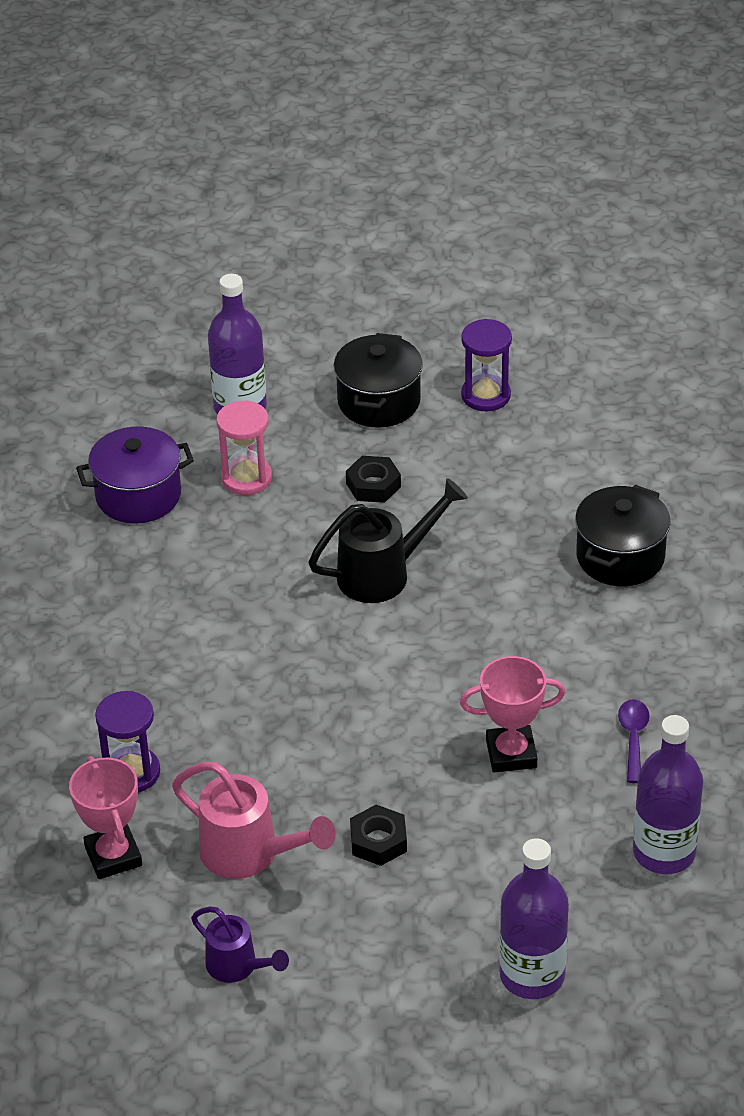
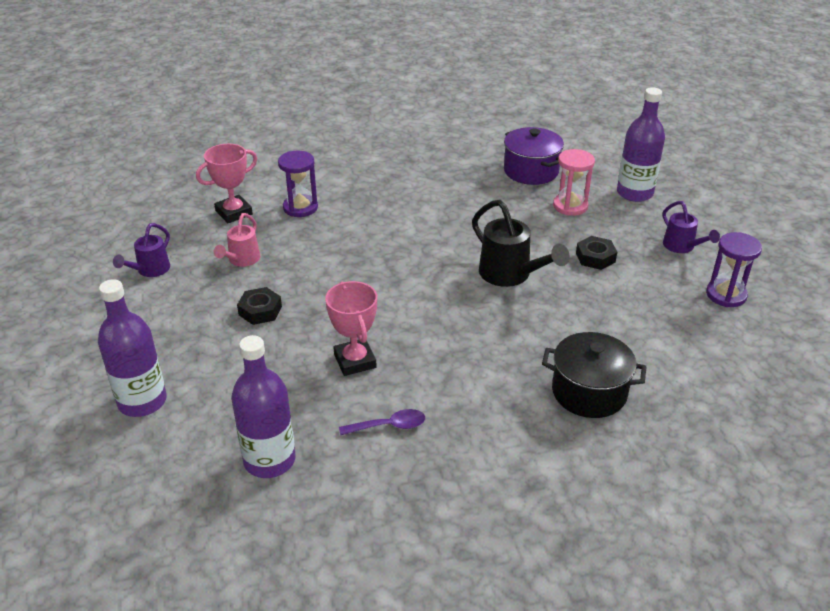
camera: 75 degrees right, 5 degrees down
pink watering can [172,762,336,879] -> pink watering can [214,213,260,267], size x0.63
black pot [334,333,423,428] -> purple watering can [663,201,720,253]

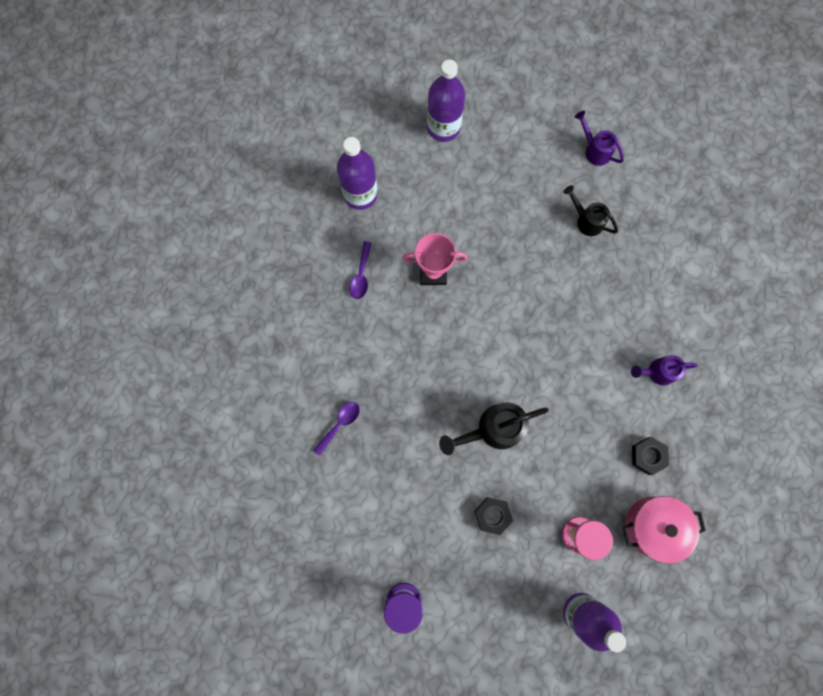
camera: 110 degrees right, 40 degrees up
pink trophy [196,144,257,223] -> none
pink watering can [214,213,260,267] -> black watering can [563,185,618,236]
black nut [237,287,282,325] -> black nut moved to [632,437,669,475]
purple hourglass [278,151,318,217] -> none
purple pot [504,127,564,185] -> pink pot [623,496,706,564]
black pot [542,332,646,418] -> purple spoon [313,402,360,456]
purple watering can [663,201,720,253] -> purple watering can moved to [631,355,698,386]

